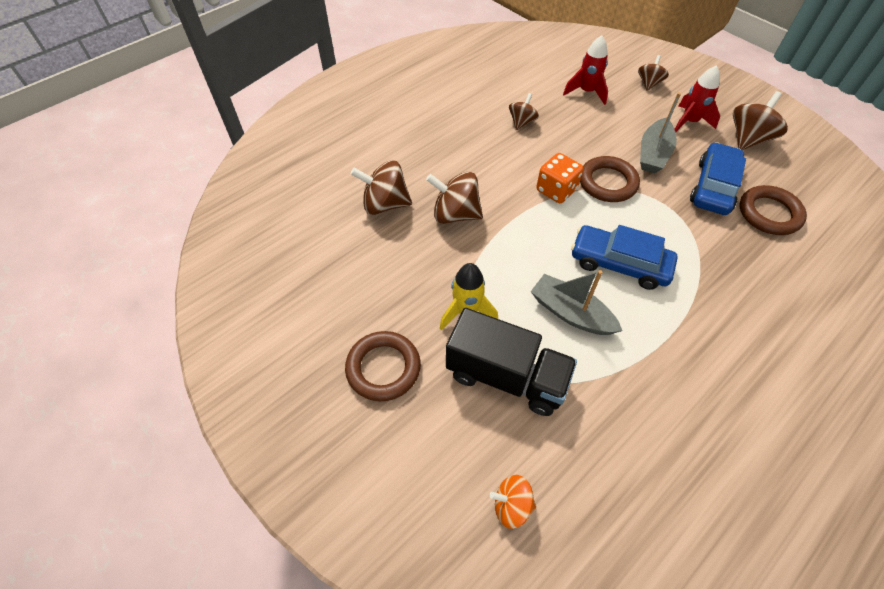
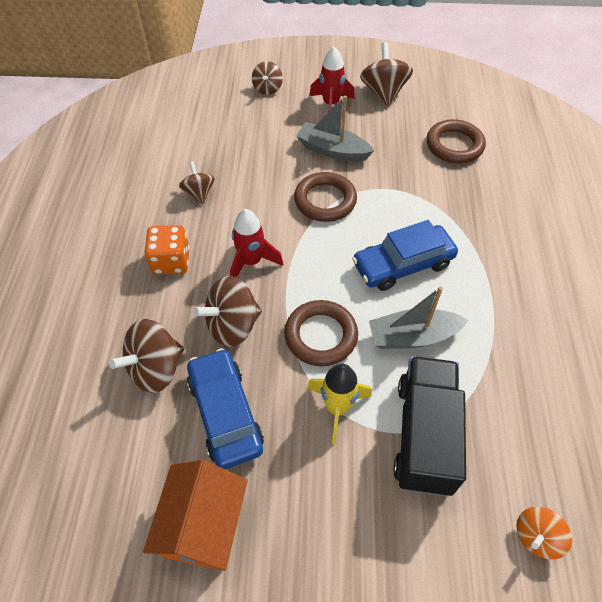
camera: 45 degrees left, 0 degrees up
brown ring [345,331,421,401] -> brown ring moved to [284,300,358,366]
black truck [446,308,577,416] -> black truck turned 60 degrees counterclockwise [393,356,466,496]
orange dice [536,153,583,203] -> orange dice moved to [145,225,190,274]
red rocket [563,35,608,105] -> red rocket moved to [230,209,283,277]
brown spinning top [638,55,669,91] -> brown spinning top turned 150 degrees counterclockwise [252,61,283,95]
grey boat [640,92,681,173] -> grey boat turned 135 degrees clockwise [296,95,374,161]
blue car [690,142,746,215] -> blue car moved to [187,348,264,469]
none -> orange house [143,460,248,570]

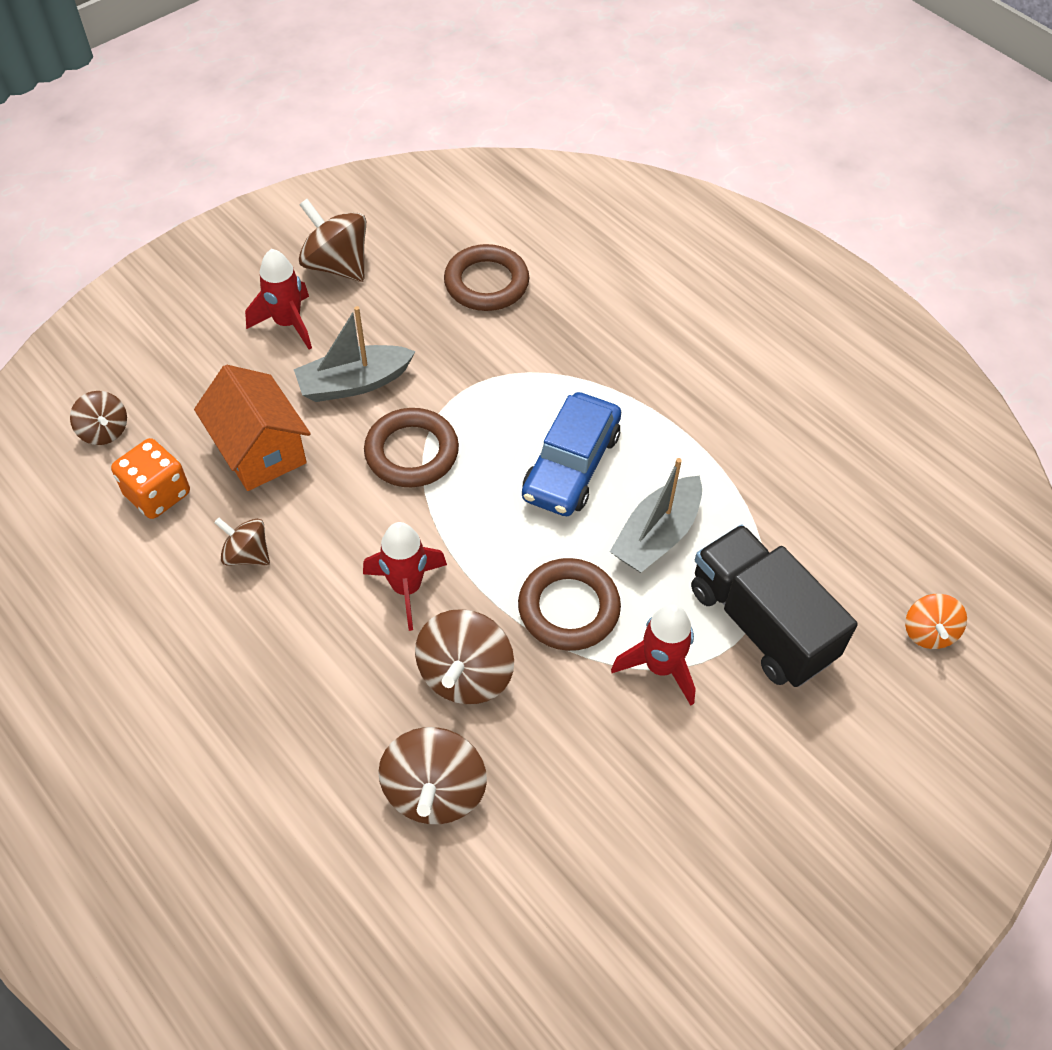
camera: 45 degrees left, 0 degrees up
orange house [143,460,248,570] -> orange house moved to [194,365,311,491]
orange dice [145,225,190,274] -> orange dice moved to [111,438,190,519]
blue car [187,348,264,469] -> none
brown spinning top [252,61,283,95] -> brown spinning top moved to [70,391,127,445]
yellow rocket [307,364,372,444] -> red rocket [611,604,696,705]

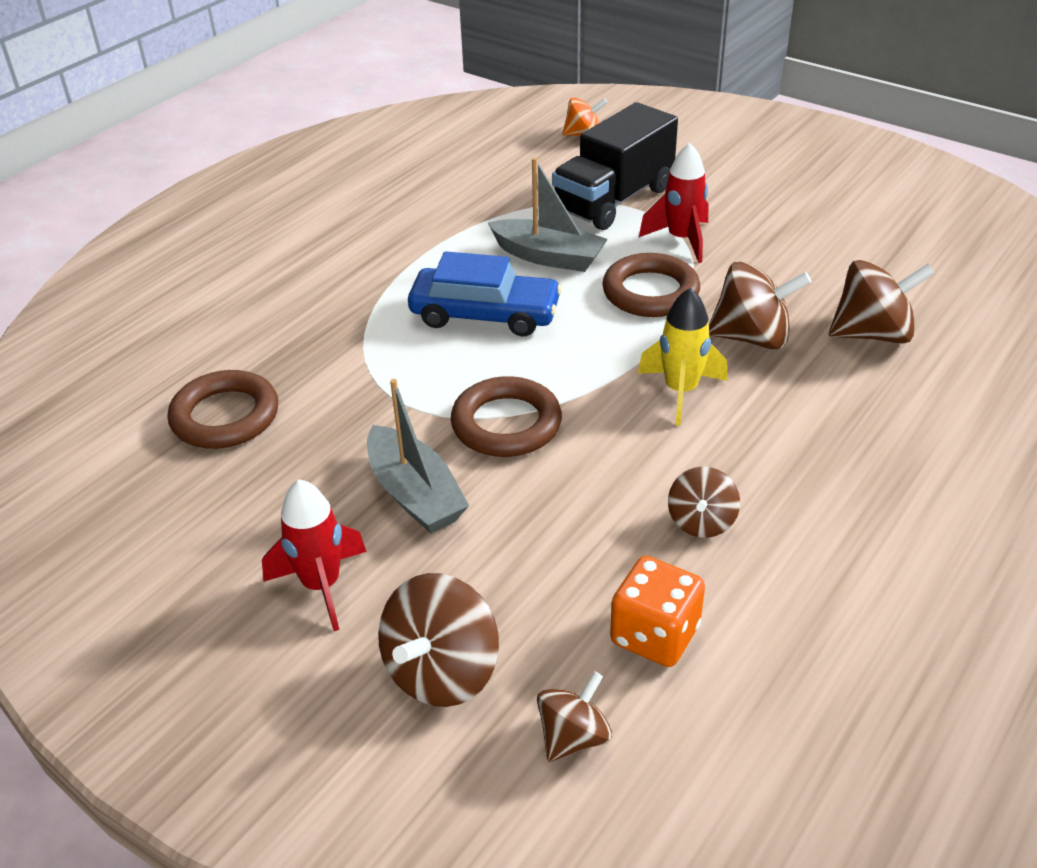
camera: 100 degrees left, 15 degrees down
orange house [194,365,311,491] -> none
brown spinning top [299,199,366,282] -> brown spinning top moved to [378,573,499,707]
red rocket [363,522,447,631] -> yellow rocket [638,288,728,426]

